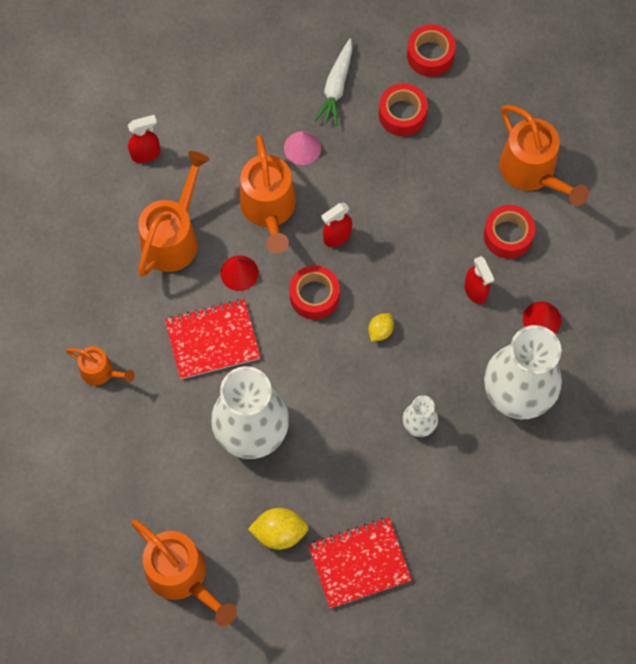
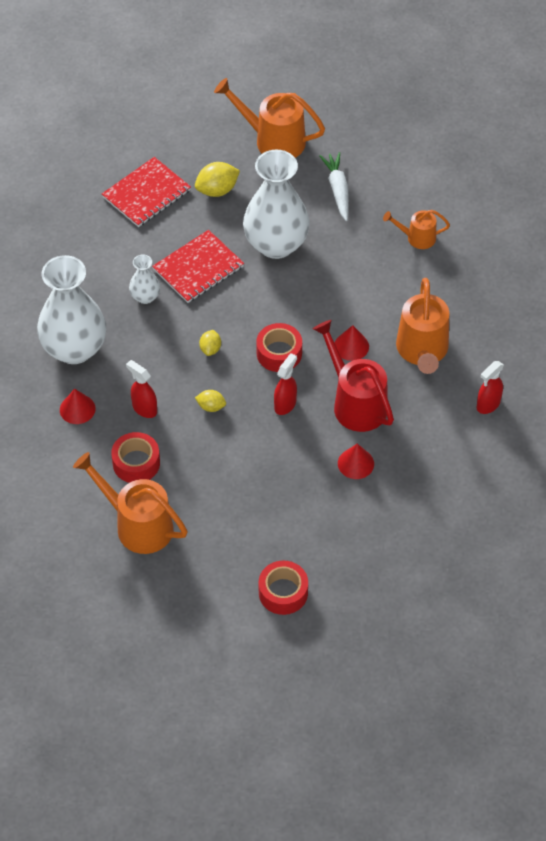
camera: 155 degrees right, 15 degrees down
red notebook [165,299,261,379] -> red notebook moved to [152,230,244,303]
orange watering can [240,135,296,253] -> red watering can [313,320,394,432]
pink cone [284,131,321,165] -> red cone [338,444,374,479]
white carrot [314,39,352,126] -> white carrot moved to [319,152,349,221]
red tape [379,83,428,136] -> none
none -> yellow lemon [195,390,226,412]

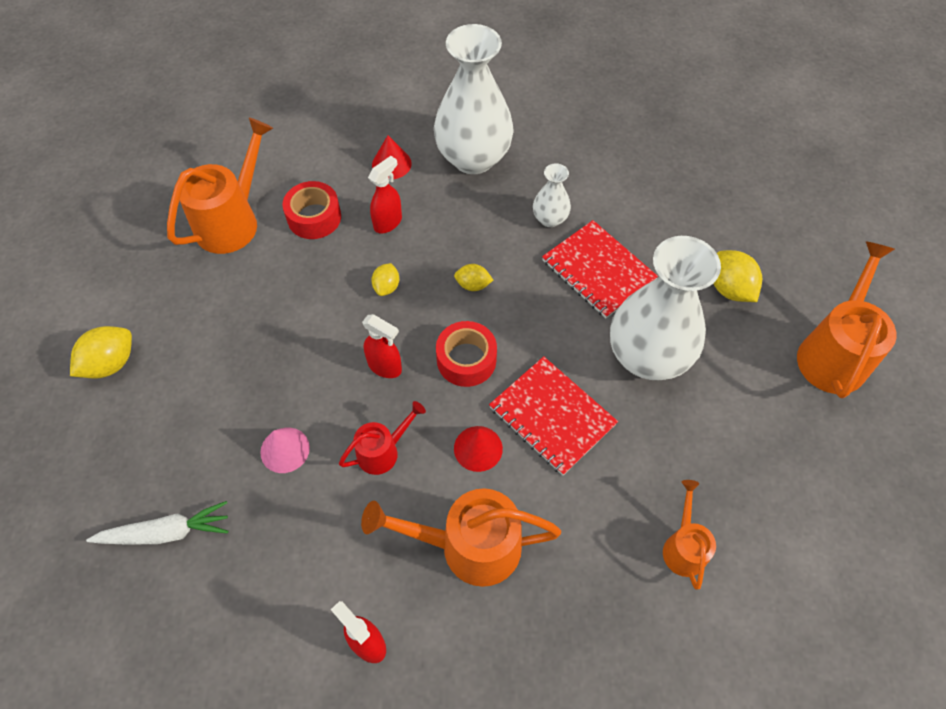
camera: 90 degrees right, 5 degrees up
red notebook [102,157,191,227] -> red notebook moved to [489,356,618,476]
red tape [259,561,308,615] -> yellow lemon [70,326,132,379]
red watering can [313,320,394,432] -> red watering can [339,401,426,475], size x0.56
white carrot [319,152,349,221] -> white carrot moved to [86,501,228,545]
red cone [338,444,374,479] -> pink cone [260,428,310,473]

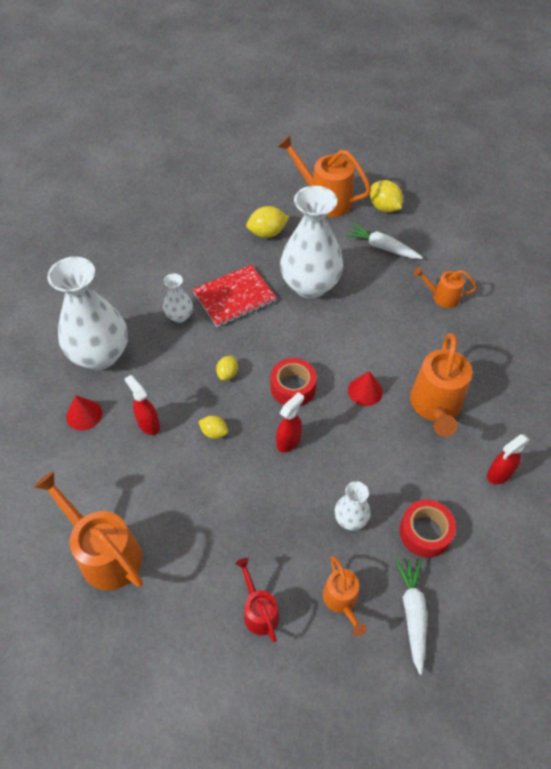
camera: 80 degrees left, 5 degrees down
yellow lemon [70,326,132,379] -> yellow lemon moved to [370,180,403,213]
pink cone [260,428,310,473] -> white vase [334,481,371,530]
red tape [282,181,341,239] -> red tape moved to [399,500,456,558]
red watering can [339,401,426,475] -> red watering can moved to [235,558,280,642]
red notebook [489,356,618,476] -> none
none -> orange watering can [323,556,367,636]
none -> white carrot [345,224,423,259]

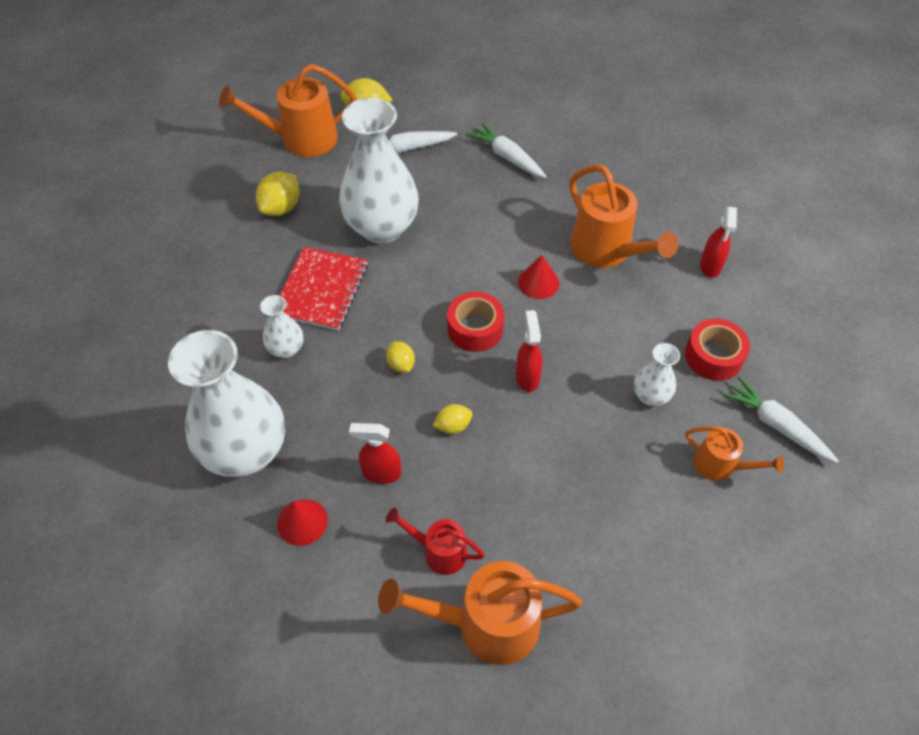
camera: 45 degrees left, 0 degrees up
red watering can [235,558,280,642] -> red watering can moved to [386,507,485,575]
orange watering can [414,267,477,308] -> white carrot [467,123,547,178]

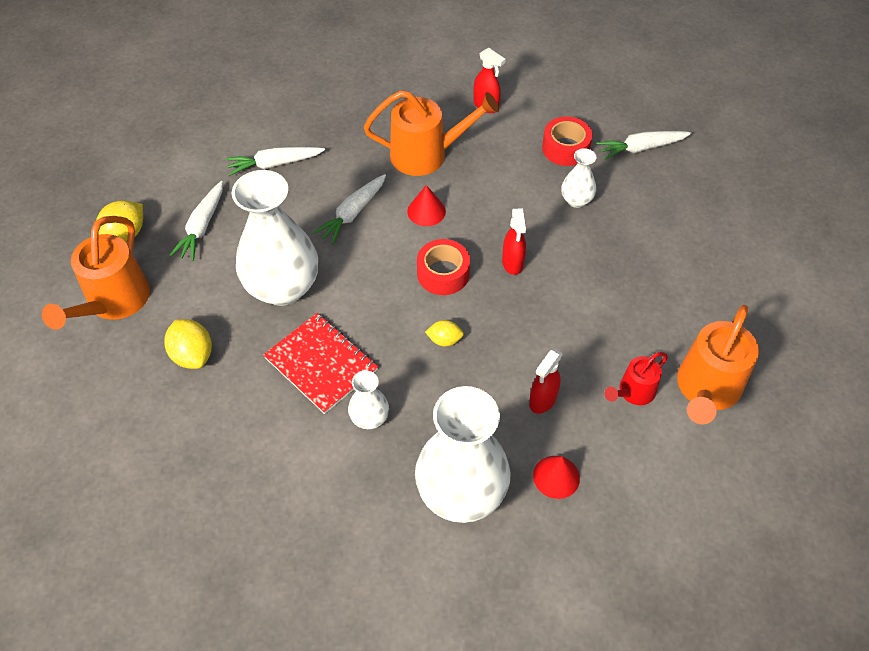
camera: 60 degrees left, 0 degrees up
yellow lemon [433,404,473,434] -> none
red spray bottle [516,310,542,392] -> red spray bottle turned 120 degrees counterclockwise [502,208,526,275]
orange watering can [685,426,785,481] -> none
none -> white carrot [313,174,386,244]

